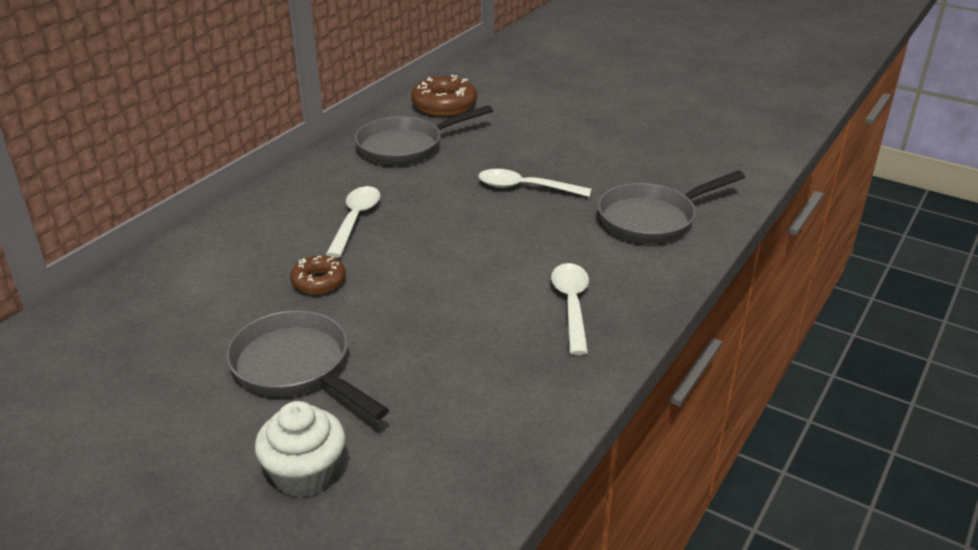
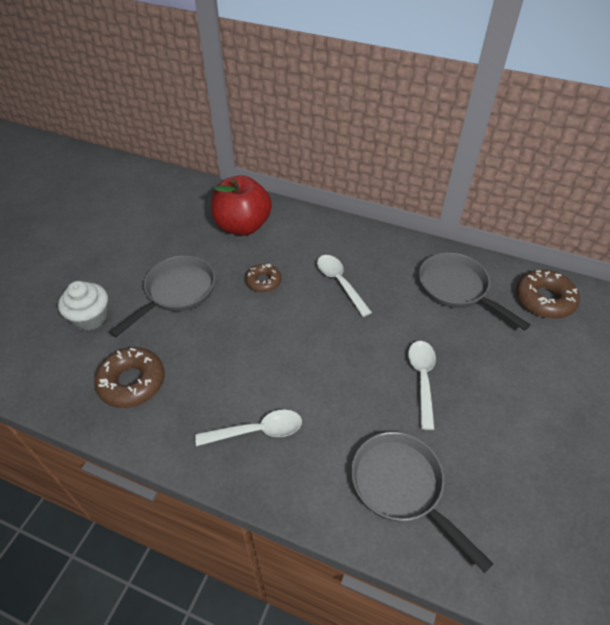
camera: 80 degrees right, 15 degrees up
white spoon [326,186,380,258] -> white spoon turned 120 degrees counterclockwise [317,255,372,317]
none -> brown donut [94,347,165,408]
none -> red apple [211,175,272,236]

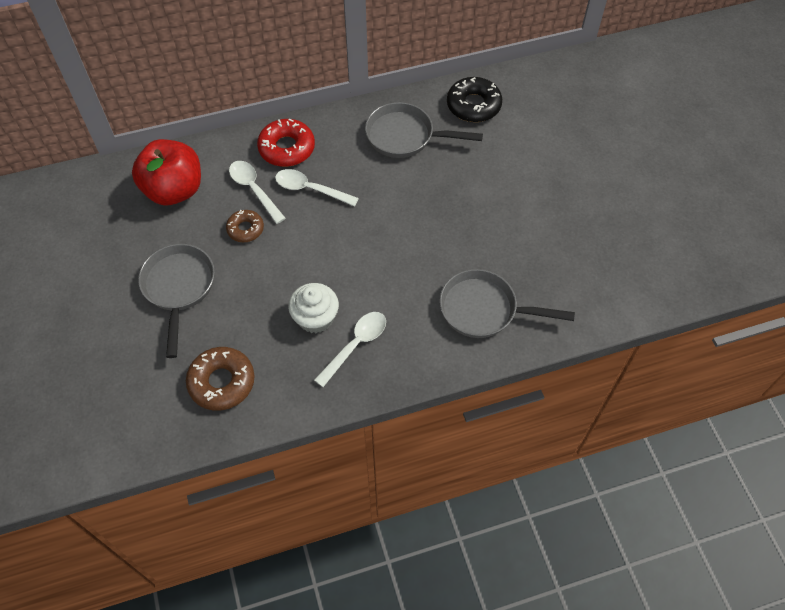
camera: 40 degrees left, 10 degrees up
white cupcake [58,281,108,330] -> white cupcake moved to [288,283,339,333]
white spoon [408,341,436,430] -> white spoon moved to [229,161,286,224]
brown donut [516,270,580,319] -> black donut [447,77,502,122]
none -> red donut [257,119,315,167]

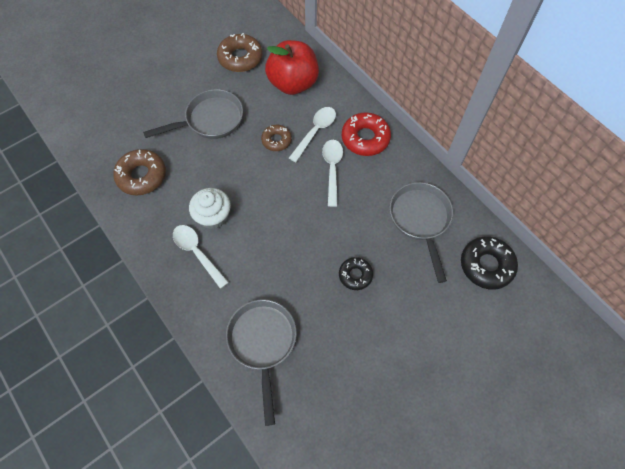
camera: 70 degrees right, 5 degrees up
white spoon [314,312,386,387] -> white spoon turned 150 degrees counterclockwise [173,225,229,289]
none -> brown donut [217,33,263,72]
none -> black donut [339,257,373,290]

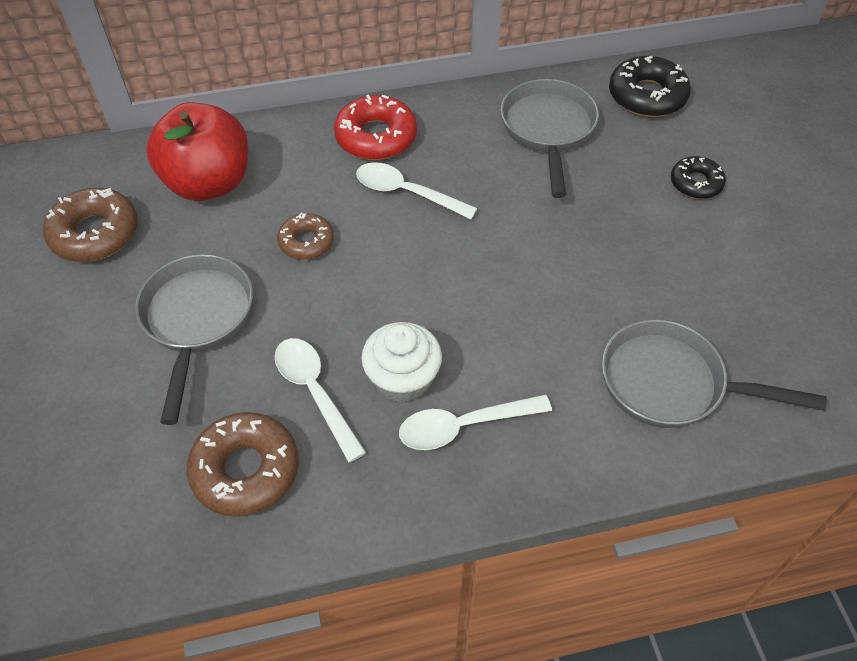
camera: 65 degrees left, 10 degrees down
white spoon [289,107,336,162] -> white spoon moved to [274,338,366,462]
black donut [339,257,373,290] -> black donut moved to [671,156,726,199]
grey pan [390,182,453,283] -> grey pan turned 75 degrees clockwise [501,79,599,198]

